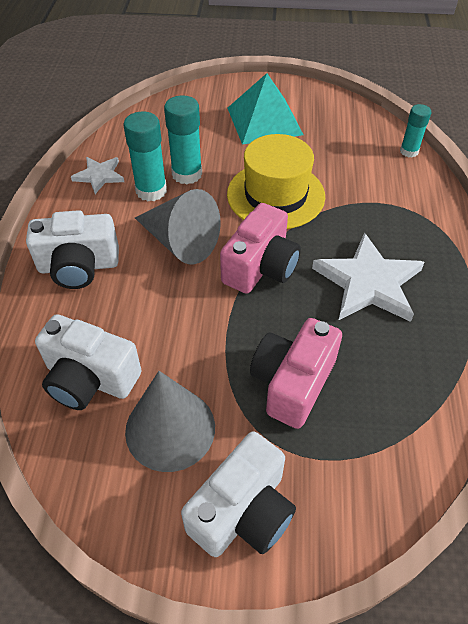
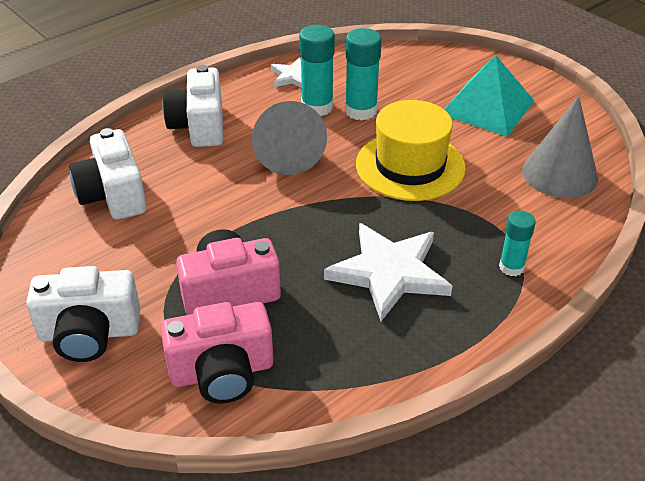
camera: 45 degrees right, 10 degrees down
white camera [26,210,119,289] -> white camera turned 45 degrees clockwise [162,65,223,147]
grey cone [125,371,215,472] -> grey cone moved to [522,96,598,198]
pink camera [220,203,301,294] -> pink camera moved to [160,302,273,404]
turquoise glue stick [400,104,431,158] -> turquoise glue stick moved to [499,211,536,276]

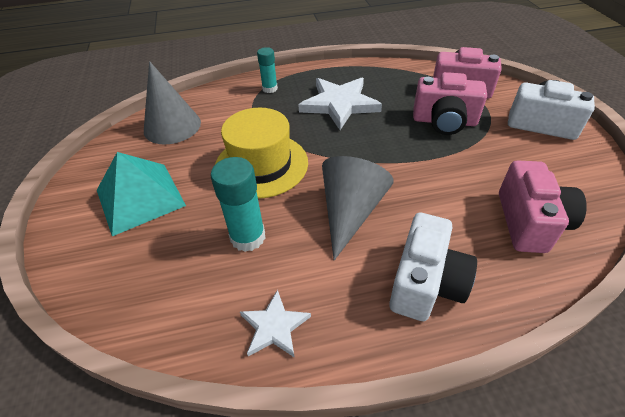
camera: 150 degrees left, 5 degrees up
white camera [69,128,147,220] -> pink camera [499,160,587,253]
turquoise glue stick [299,25,335,116] -> none

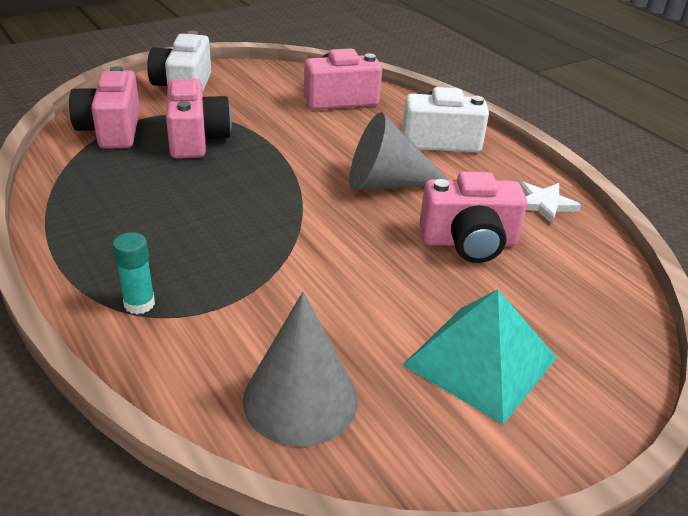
camera: 115 degrees left, 10 degrees down
turquoise glue stick [211,157,266,252] -> pink camera [419,172,527,263]
yellow hat [215,108,308,199] -> none
white star [298,77,382,130] -> none

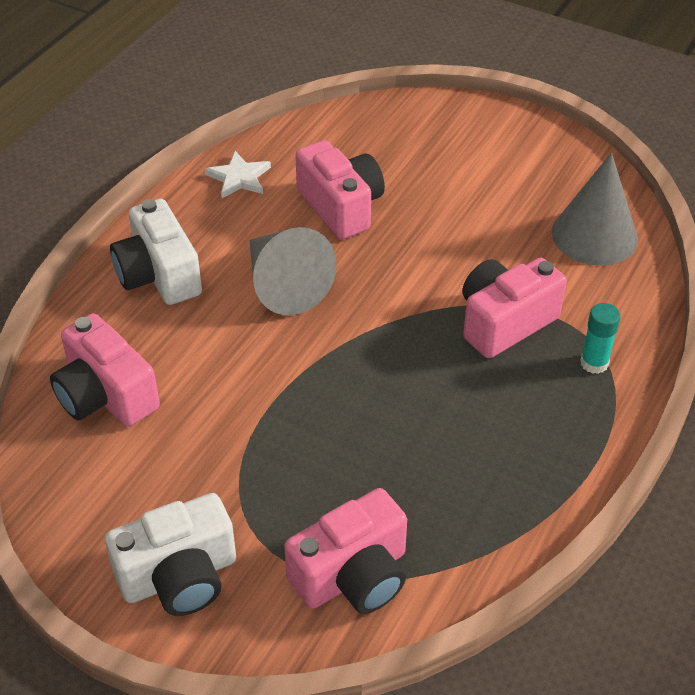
camera: 115 degrees left, 10 degrees up
pink camera [166,78,232,158] -> pink camera moved to [462,258,567,358]
turquoise pyramid [403,289,557,425] -> none

